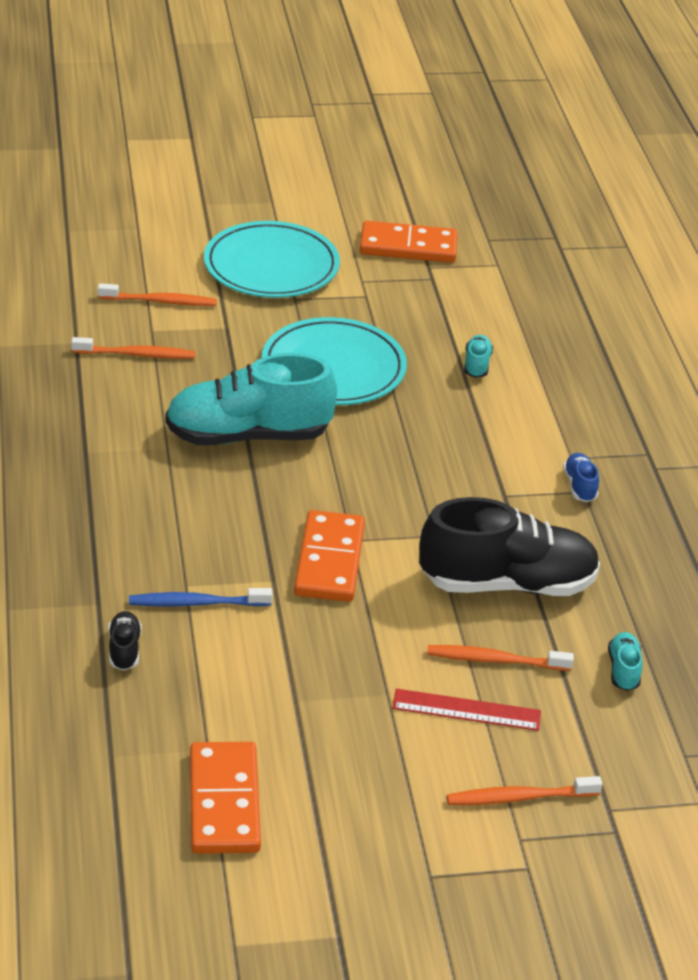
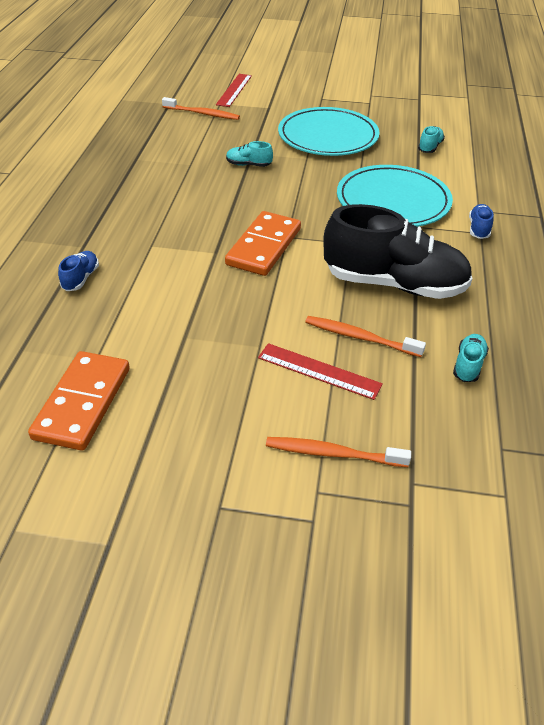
camera: 20 degrees right, 5 degrees up
orange toothbrush [98,283,217,306] -> red ruler [216,74,252,107]
black shoe [108,611,142,670] -> blue shoe [58,251,99,291]
blue toothbrush [129,588,272,607] -> none
turquoise shoe [165,353,337,445] -> turquoise shoe [226,141,273,167], size x0.40
turquoise plate [204,221,340,298] -> turquoise plate moved to [337,165,453,227]
orange domino [360,221,458,263] -> none

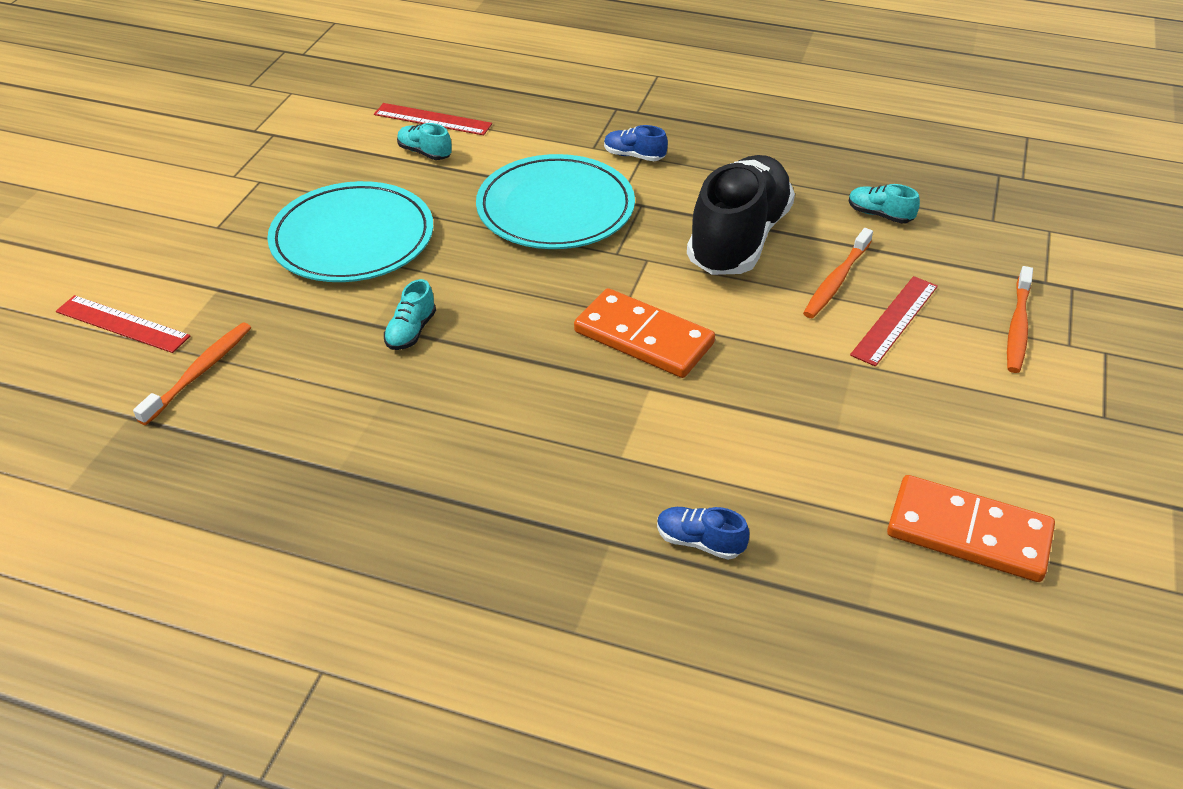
camera: 80 degrees left, 0 degrees up
none -> red ruler [374,103,492,135]

